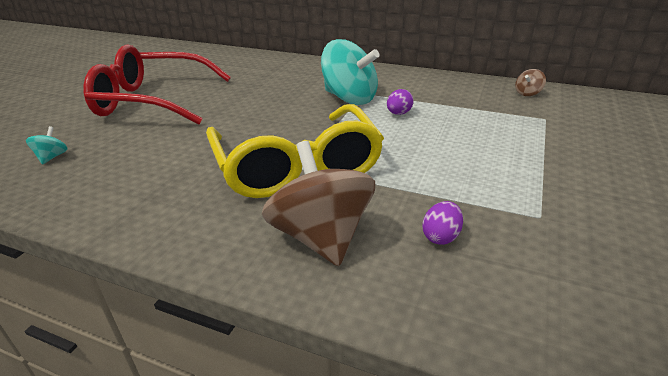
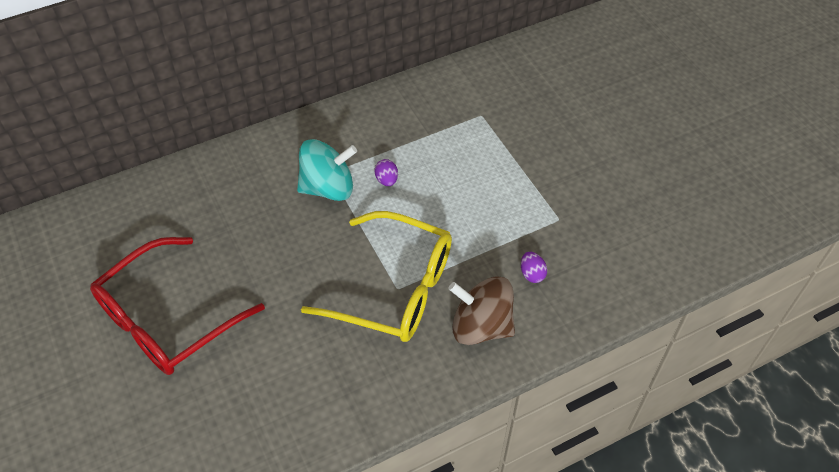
camera: 50 degrees left, 20 degrees up
turquoise spinning top [26,126,67,165] -> none
brown spinning top [515,69,546,96] -> none

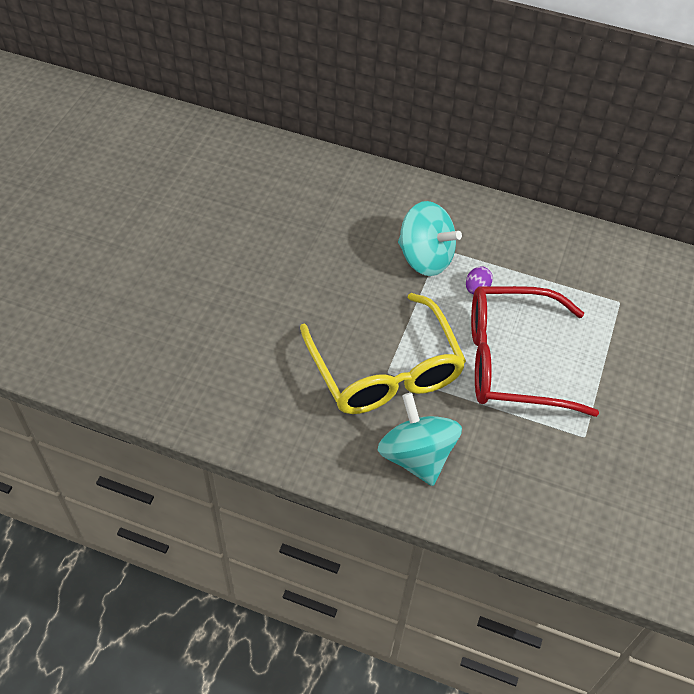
camera: 45 degrees right, 0 degrees up
red glasses [90,237,265,375] -> red glasses moved to [471,286,599,417]
brown spinning top [448,276,515,345] -> turquoise spinning top [378,393,462,486]
purple egg [521,252,547,283] -> none

